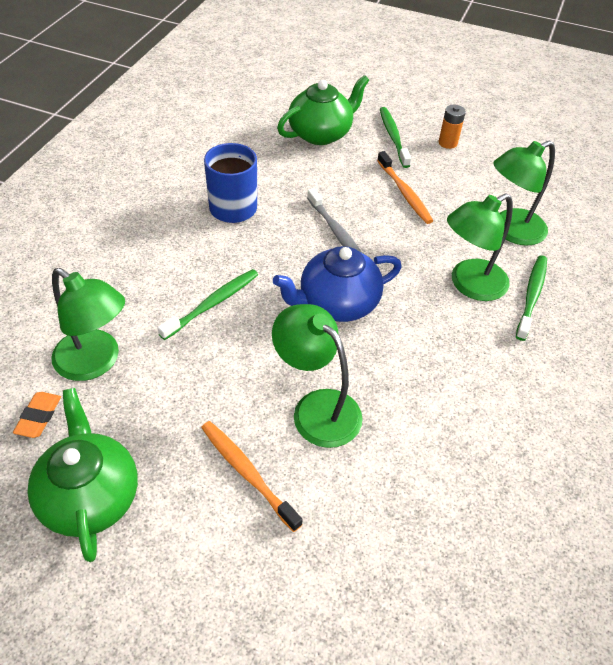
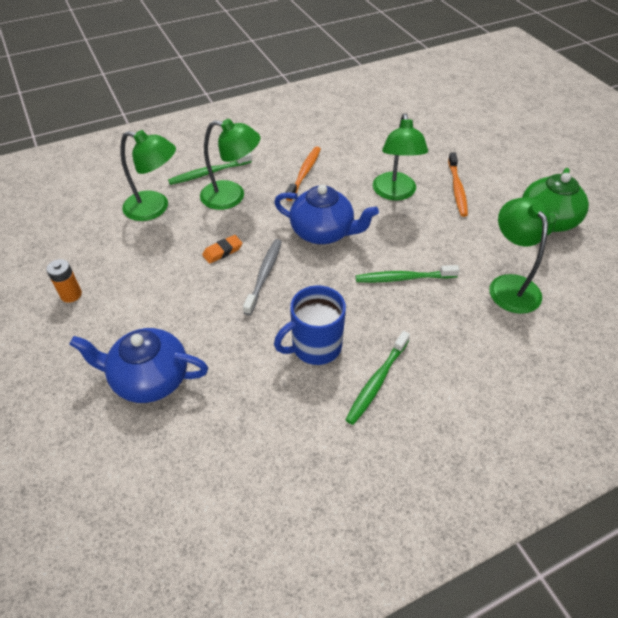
camera: 135 degrees left, 0 degrees up
orange eraser [13,392,61,438] -> orange eraser moved to [202,235,242,264]
green teapot [277,75,369,145] -> blue teapot [69,328,208,403]
orange toothbrush [377,151,433,224] -> orange toothbrush moved to [286,147,321,201]
green toothbrush [380,107,411,168] -> green toothbrush moved to [345,331,410,425]

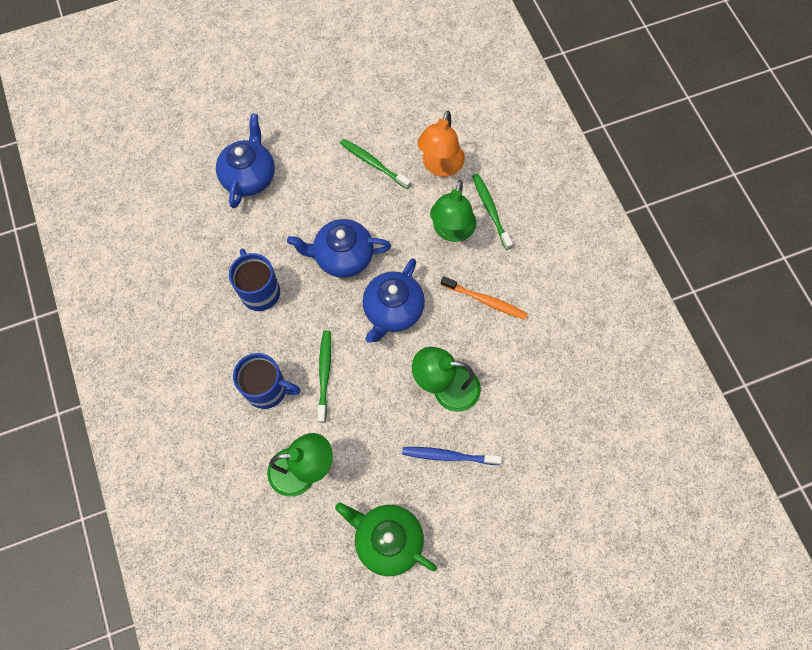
camera: 95 degrees right, 20 degrees up
orange battery [46,259,82,303] -> none
green lamp [120,130,176,221] -> orange lamp [417,111,465,177]
orange eraser [202,235,242,264] -> none
grey toothbrush [243,239,282,315] -> blue teapot [287,219,391,278]
green toothbrush [345,331,410,425] -> green toothbrush moved to [340,139,411,189]
orange toothbrush [448,153,468,217] -> blue toothbrush [402,447,502,465]
none -> blue mug [233,353,300,409]

